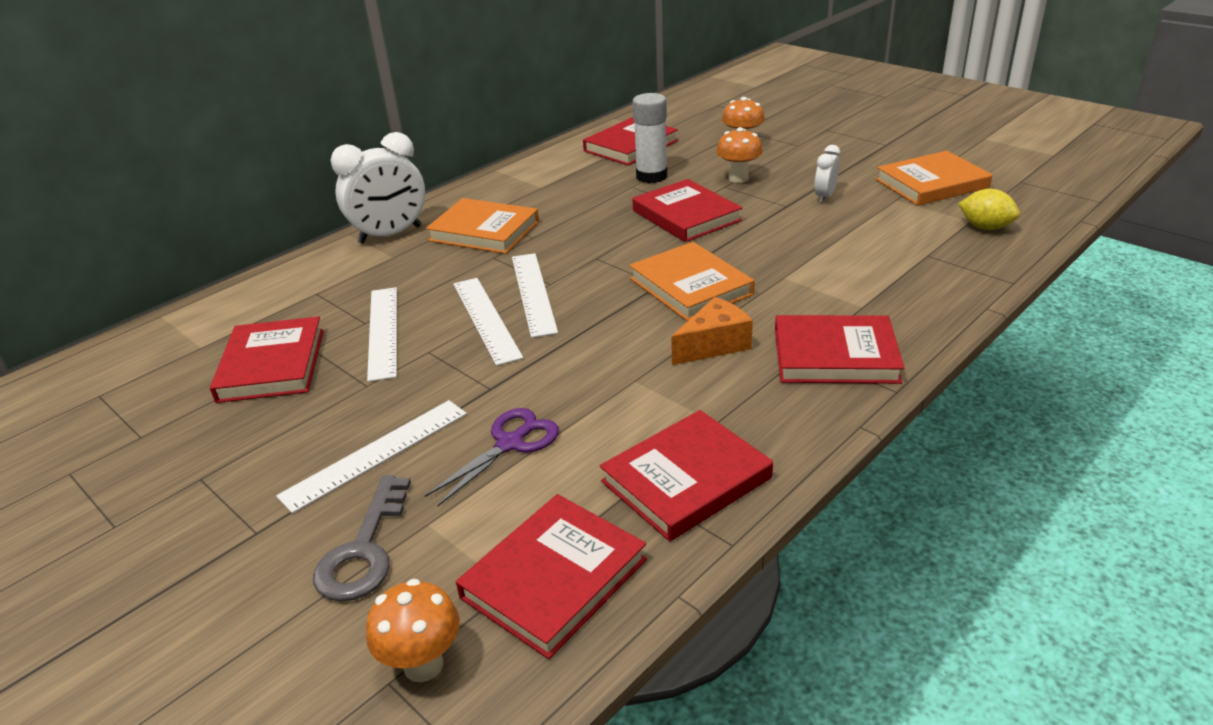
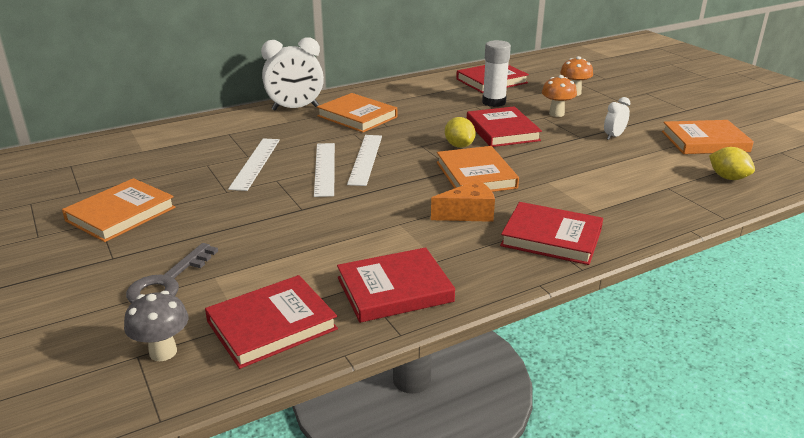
camera: 15 degrees right, 5 degrees down
red book [210,316,324,403] -> none
white ruler [276,400,467,514] -> none
orange mushroom [366,579,460,682] -> grey mushroom [124,291,189,361]
purple scissors [425,408,559,506] -> none
none -> orange book [62,178,176,242]
none -> yellow lemon [445,117,476,148]

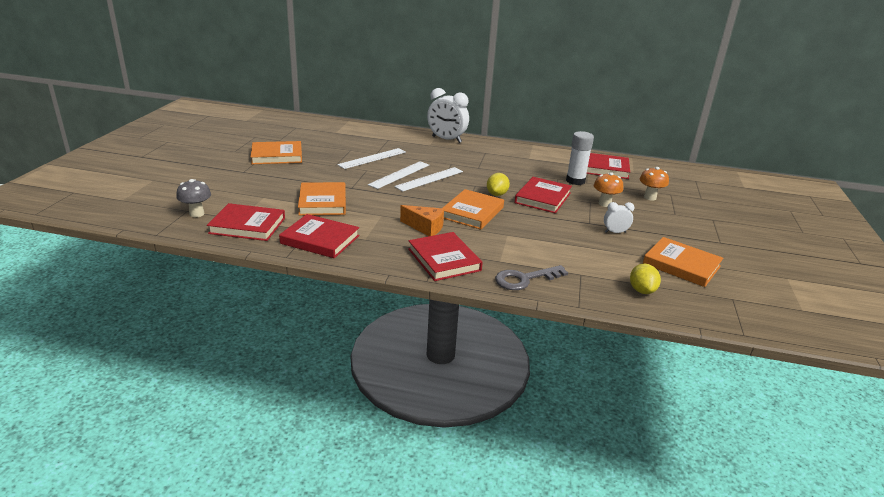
camera: 40 degrees right, 0 degrees up
grey key [126,243,218,303] -> grey key moved to [495,265,568,290]
orange book [317,93,397,133] -> orange book moved to [298,182,346,215]

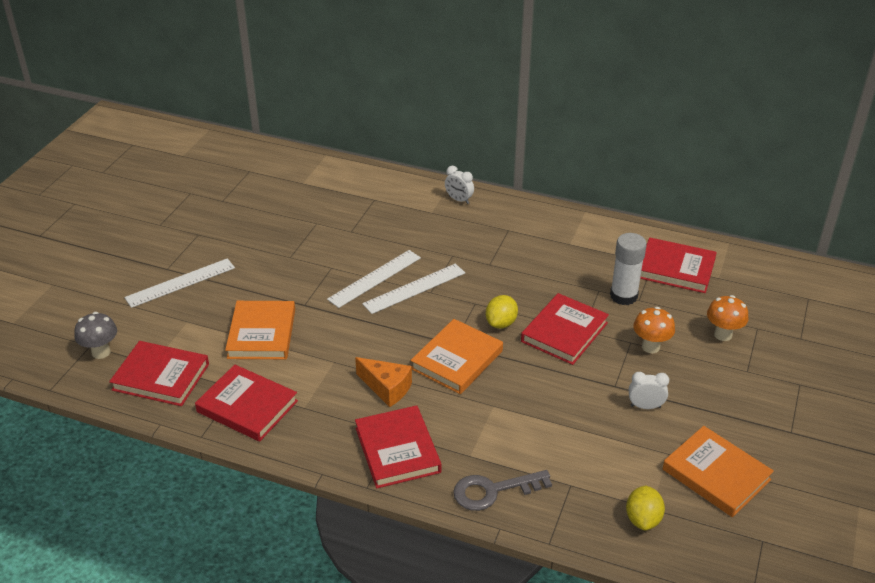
camera: 10 degrees right, 10 degrees up
orange book [251,141,302,164] -> none
white ruler [337,148,406,169] -> white ruler moved to [124,258,235,308]
white clock [427,88,469,143] -> white clock [445,166,474,204], size x0.51

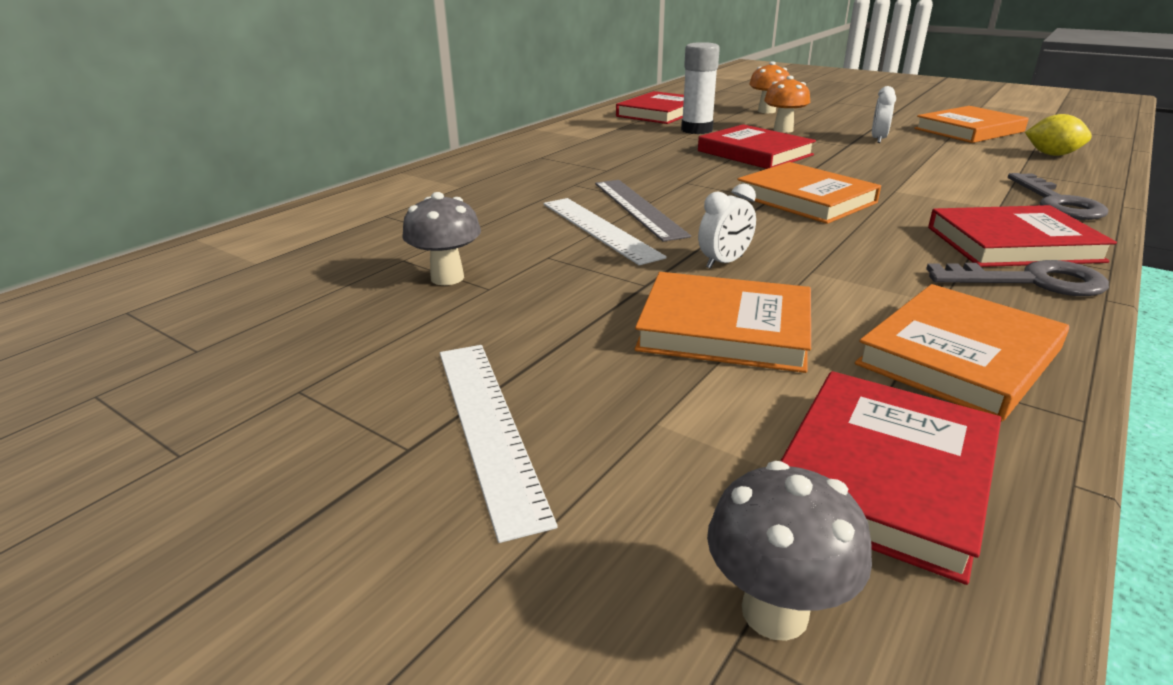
camera: 75 degrees left, 10 degrees down
red book [195,365,298,442] -> orange book [855,284,1069,422]
orange cheese [355,357,412,407] -> none
white ruler [362,264,465,314] -> grey ruler [595,180,691,242]
white clock [445,166,474,204] -> white clock moved to [698,184,756,269]
yellow lemon [486,295,518,328] -> none
none -> grey mushroom [402,192,481,285]
none -> grey key [926,260,1109,296]

